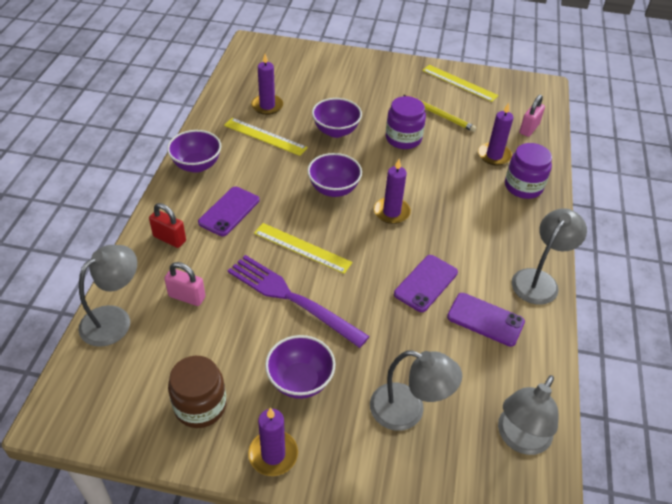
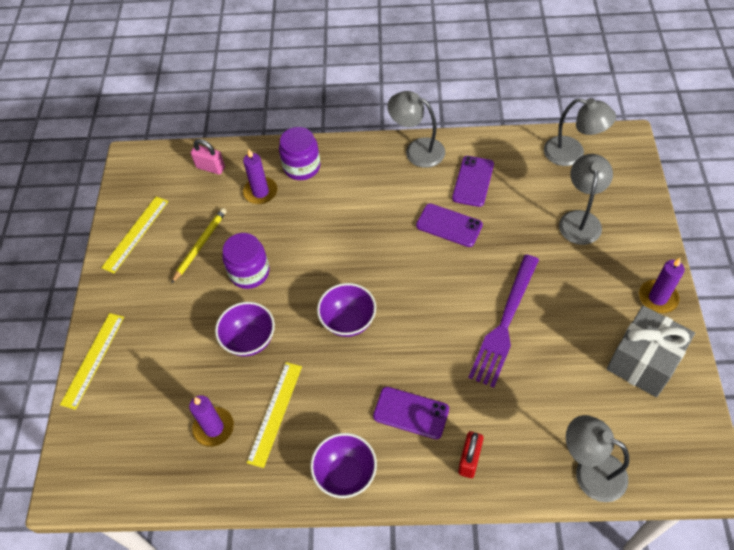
camera: 95 degrees left, 10 degrees up
pink padlock [164,262,205,306] -> none
brown jar [168,356,227,428] -> grey gift [606,306,695,397]
yellow ruler [254,223,352,274] -> yellow ruler moved to [60,313,124,410]
purple bowl [265,335,335,399] -> none
purple candle [374,159,411,224] -> none

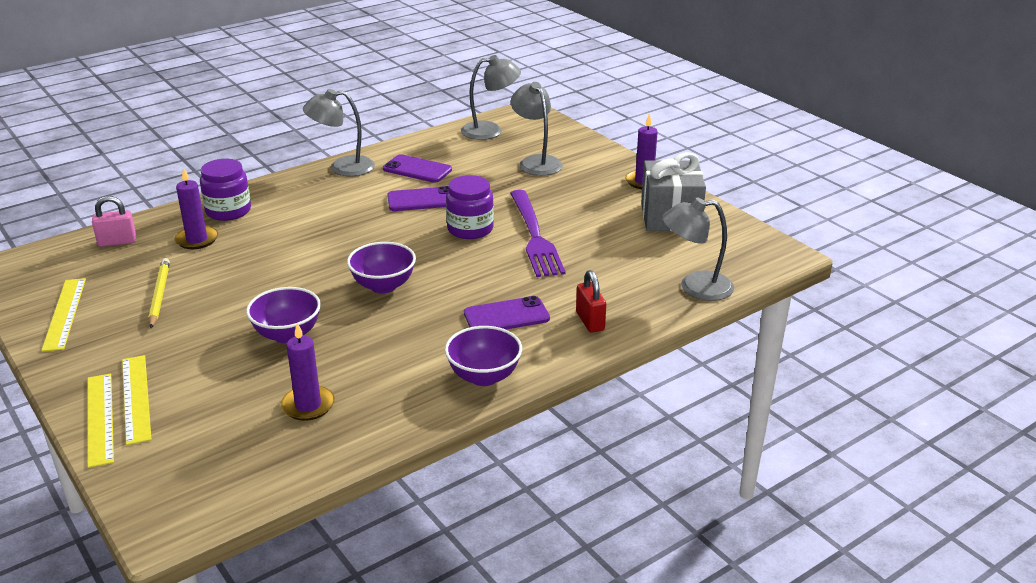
camera: 40 degrees left, 25 degrees down
purple jar [222,233,270,289] -> purple jar moved to [446,175,494,239]
yellow ruler [247,362,302,468] -> yellow ruler moved to [122,355,151,445]
purple phone [452,156,494,207] -> purple phone turned 45 degrees counterclockwise [383,154,452,183]

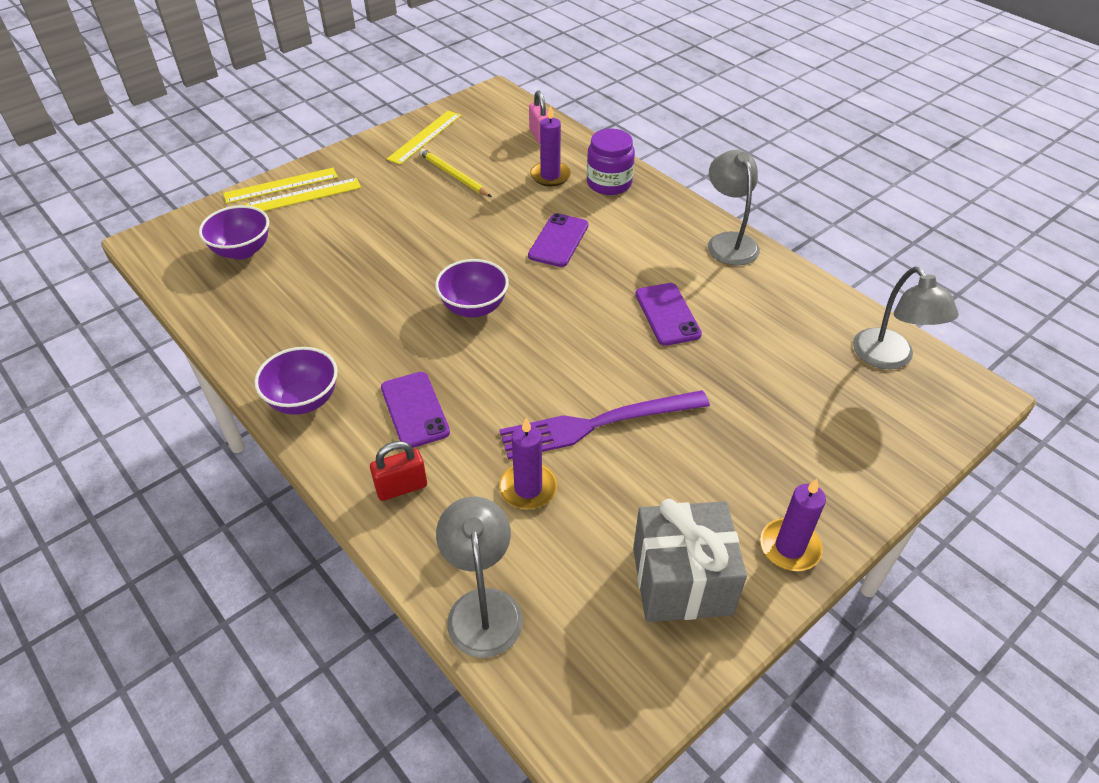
camera: 85 degrees right, 15 degrees up
yellow ruler [41,278,86,352] -> yellow ruler turned 45 degrees counterclockwise [387,111,461,165]
yellow pencil [149,258,170,328] -> yellow pencil turned 120 degrees counterclockwise [419,148,492,197]
purple bowl [246,287,321,343] -> purple bowl moved to [199,205,269,260]
purple candle [281,323,335,421] -> purple candle moved to [499,418,557,509]
purple phone [383,154,452,183] -> purple phone moved to [528,213,588,267]
purple jar [446,175,494,239] -> none
grey lamp [511,82,563,176] -> none

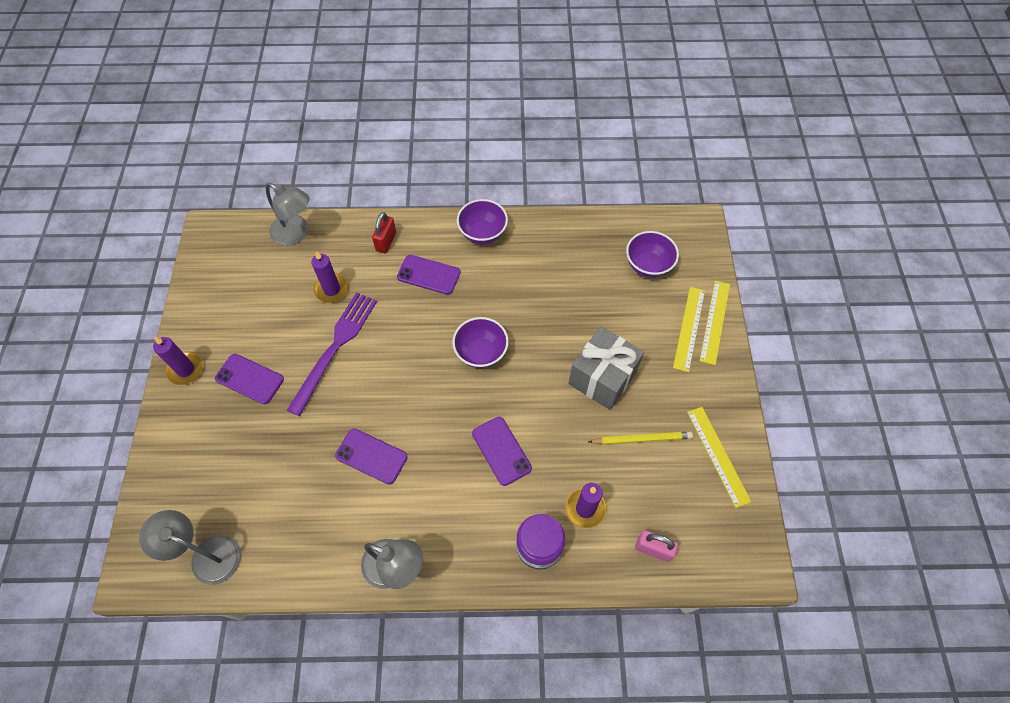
camera: 130 degrees right, 15 degrees up
grey gift [633,499,747,622] -> grey gift moved to [568,326,644,410]
none -> purple phone [215,354,284,404]

